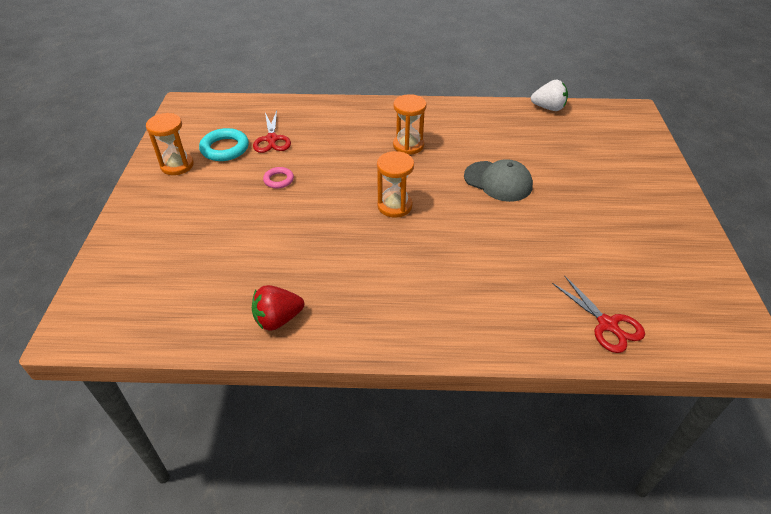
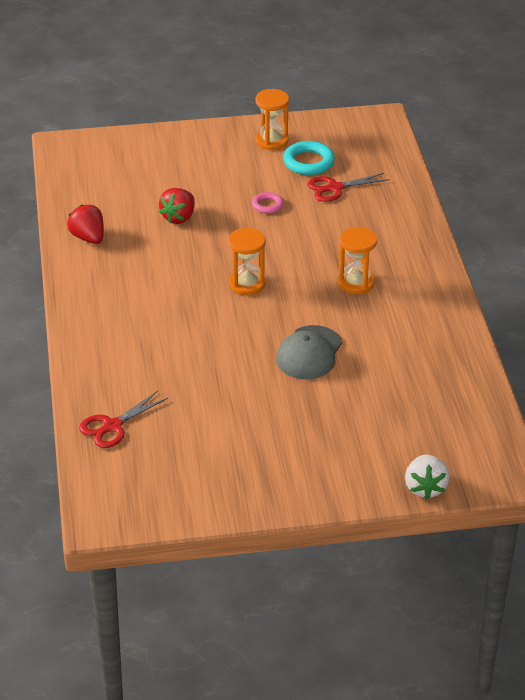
camera: 80 degrees right, 5 degrees down
white strawberry [531,79,568,111] -> white strawberry moved to [405,455,450,499]
none -> red strawberry [159,188,195,224]

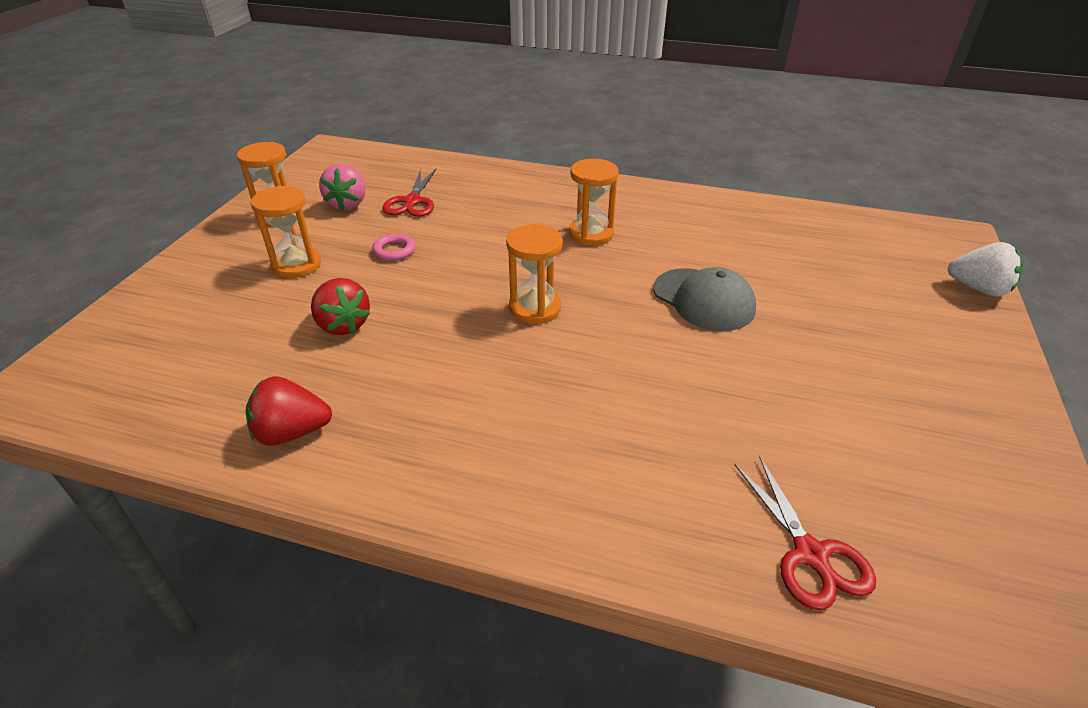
camera: 65 degrees left, 0 degrees up
turquoise ring [283,141,335,175] -> pink strawberry [319,164,366,210]
none -> orange hourglass [251,186,321,278]

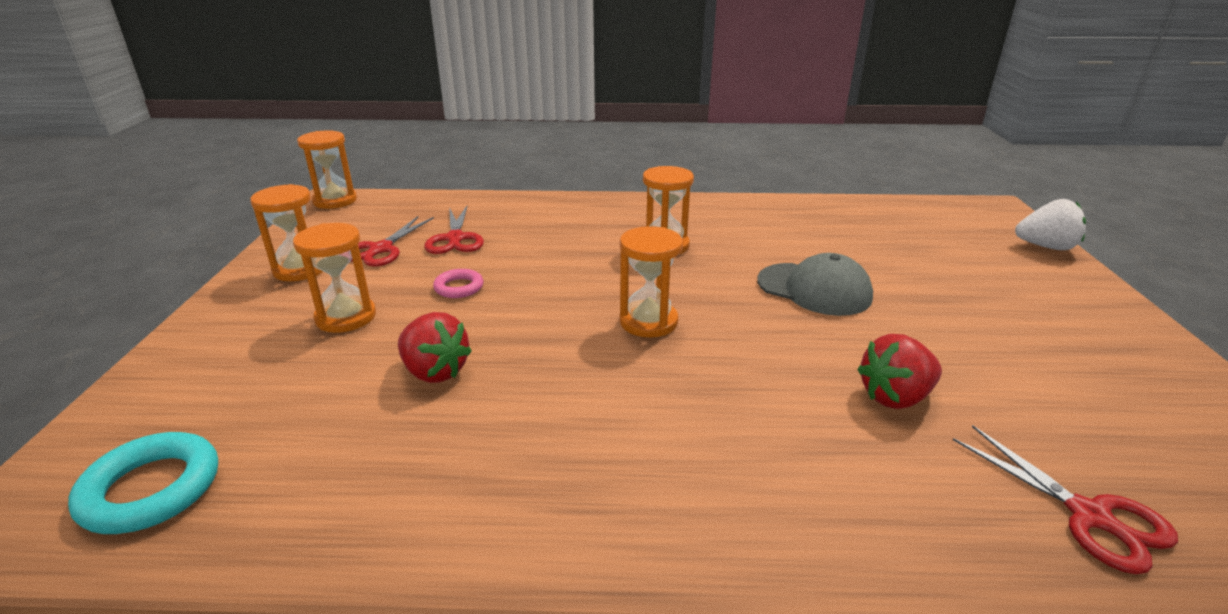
camera: 15 degrees left, 10 degrees down
red strawberry [246,376,332,446] -> red strawberry moved to [857,334,942,409]
pink strawberry [319,164,366,210] -> red scissors [351,216,434,267]
none -> turquoise ring [68,432,218,534]
none -> orange hourglass [297,130,357,209]

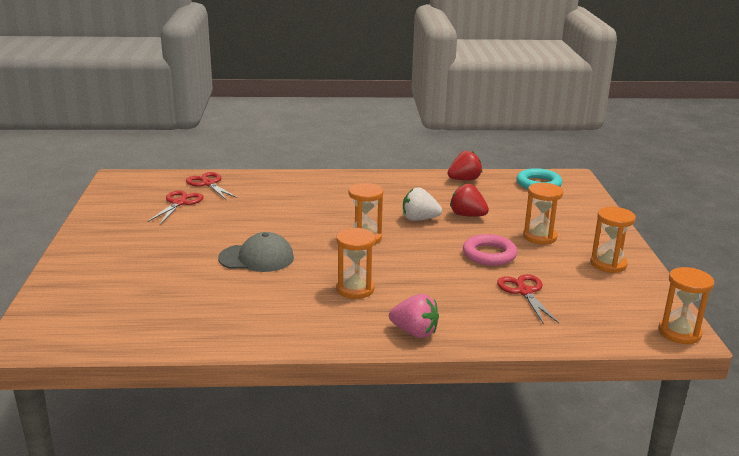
camera: 175 degrees right, 5 degrees down
red scissors [351,216,434,267] -> red scissors moved to [147,190,204,224]
pink ring [433,269,483,298] -> pink ring [463,234,517,266], size x1.69
grey cap [757,253,873,316] -> grey cap turned 150 degrees clockwise [218,232,294,272]
red strawberry [857,334,942,409] -> red strawberry moved to [448,151,482,181]
white strawberry [1015,199,1086,250] -> white strawberry moved to [403,187,442,221]
none -> pink strawberry [389,294,439,338]

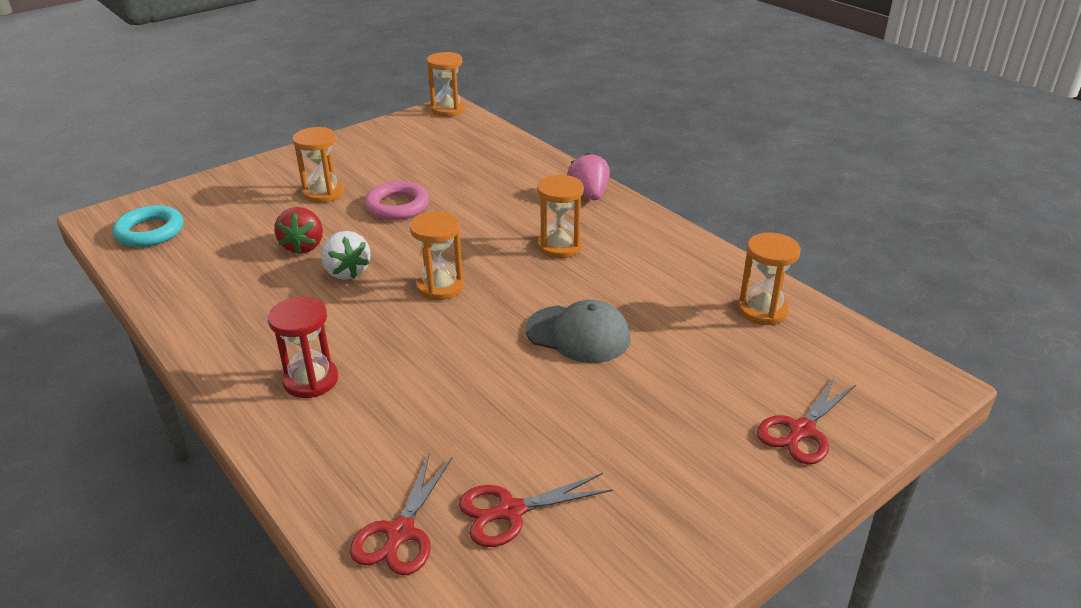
camera: 125 degrees left, 10 degrees up
grey cap [218,232,294,272] -> grey cap turned 150 degrees clockwise [526,300,631,363]
red strawberry [448,151,482,181] -> none
red scissors [497,274,559,324] -> red scissors moved to [757,376,856,464]
orange hourglass [590,207,636,273] -> orange hourglass moved to [738,233,800,325]
none -> red hourglass [268,297,338,398]

